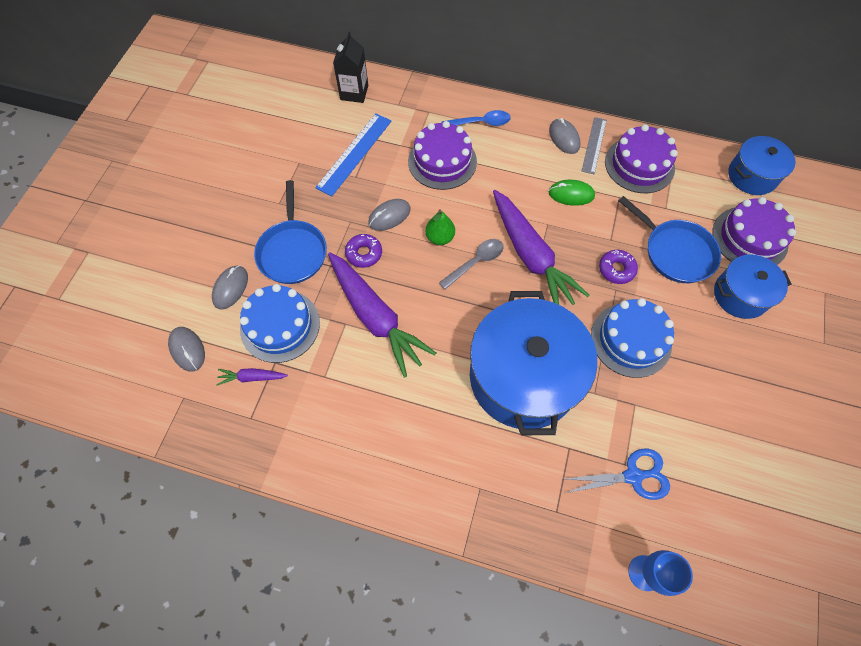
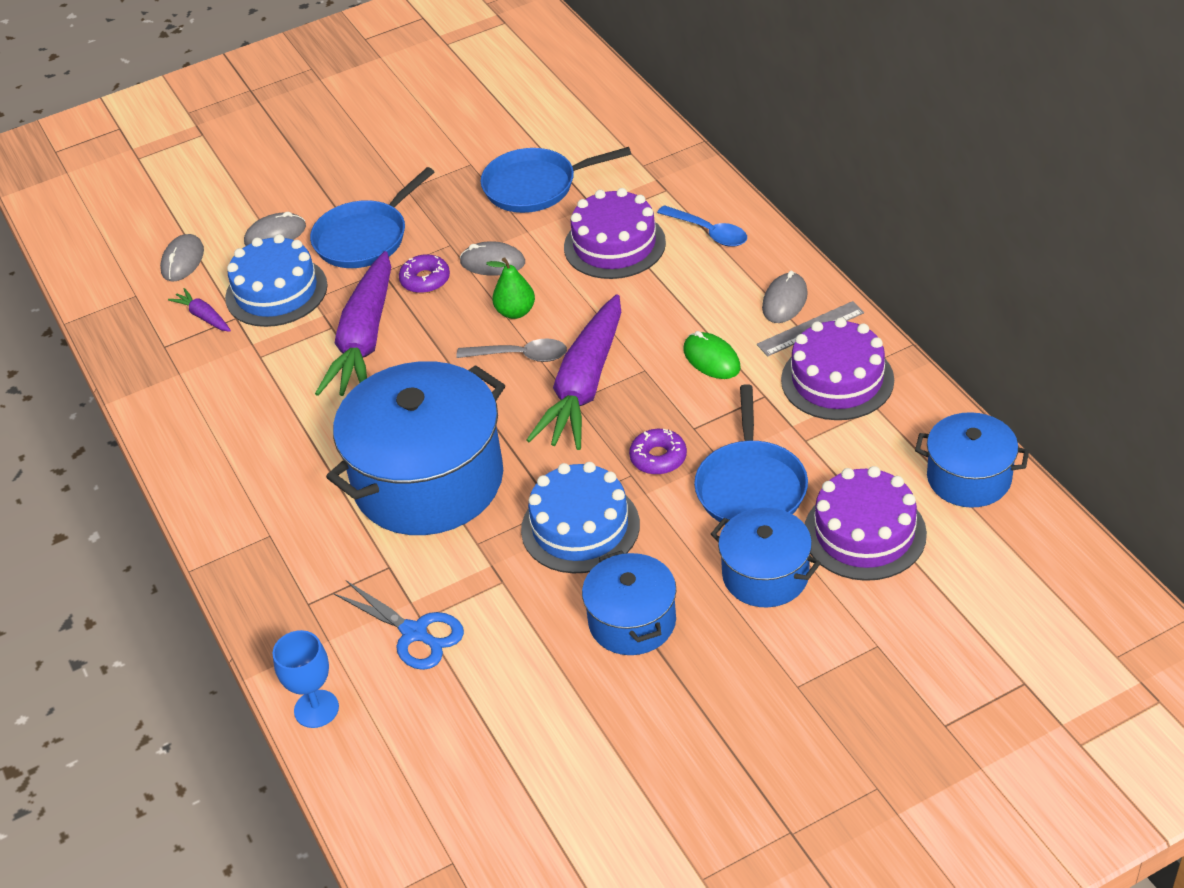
camera: 50 degrees right, 20 degrees down
blue ruler [315,113,392,196] -> blue pan [481,147,631,213]
black carton [333,32,368,103] -> none
none -> blue pot [582,550,676,655]

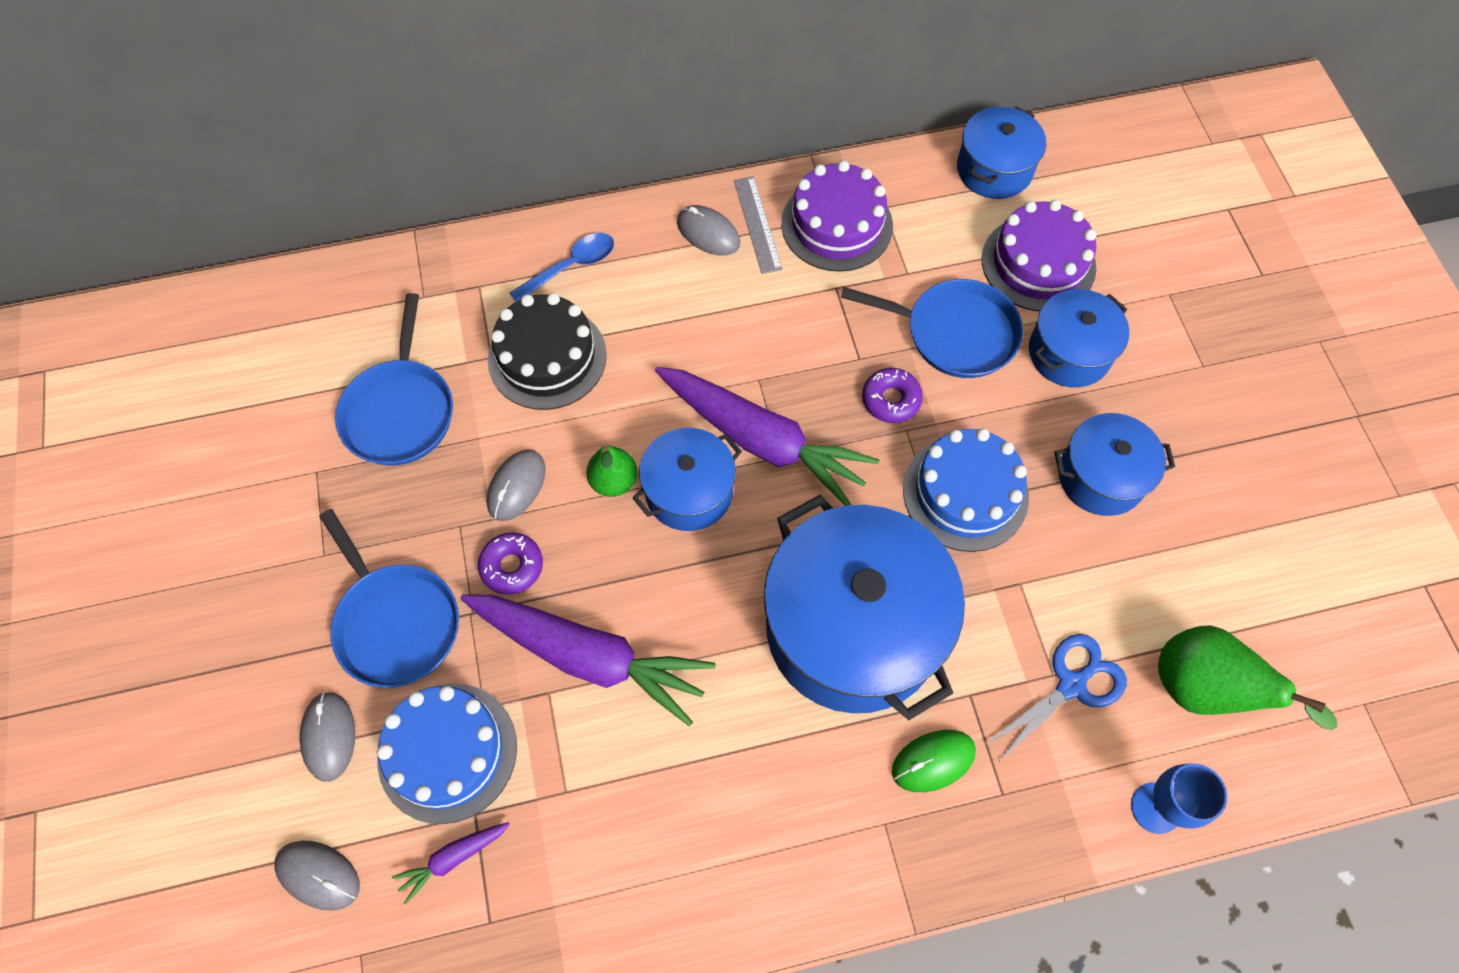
camera: 80 degrees left, 20 degrees up
grey spoon [456,338,567,362] -> blue pot [633,428,742,531]
purple cake [564,188,666,279] -> black cake [488,293,607,410]
green mouse [683,331,741,379] -> green mouse moved to [892,730,976,792]
none -> green pear [1158,625,1337,730]

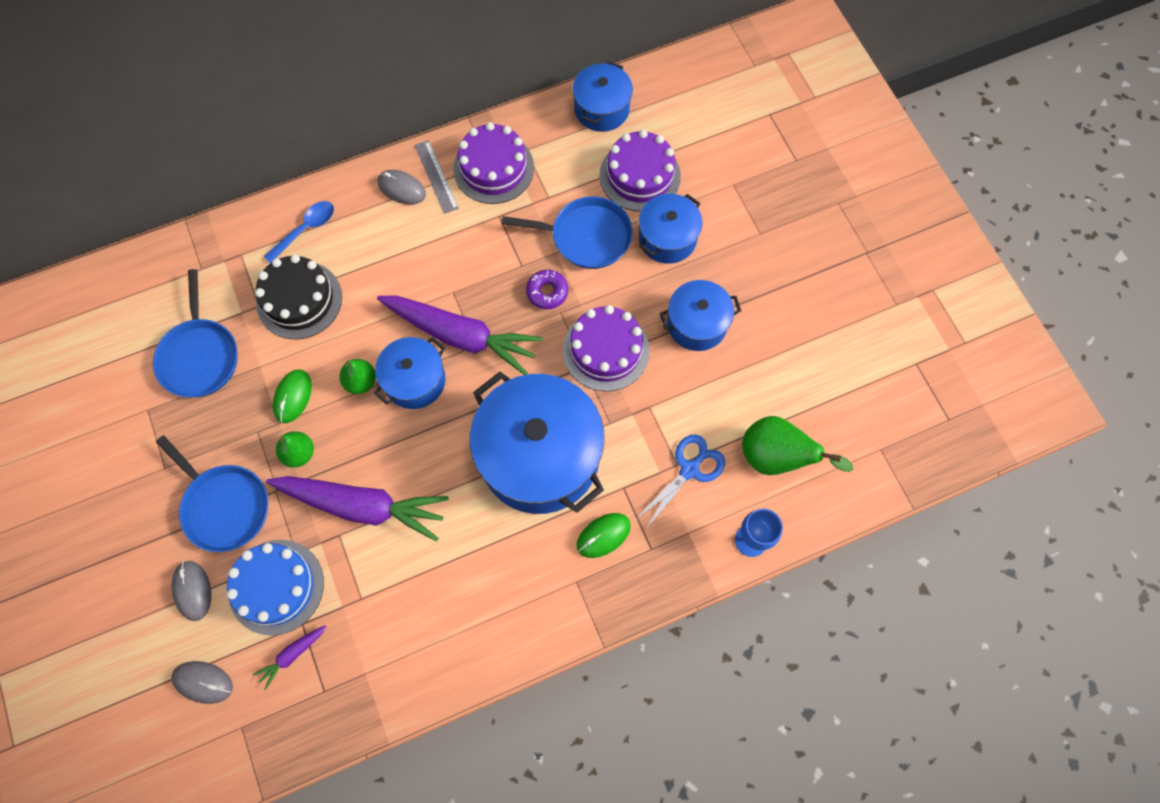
camera: 10 degrees left, 5 degrees up
purple donut [478,533,543,595] -> green pear [276,431,314,468]
grey mouse [487,449,546,521] -> green mouse [273,369,312,423]
blue cake [903,428,1029,552] -> purple cake [563,305,650,391]

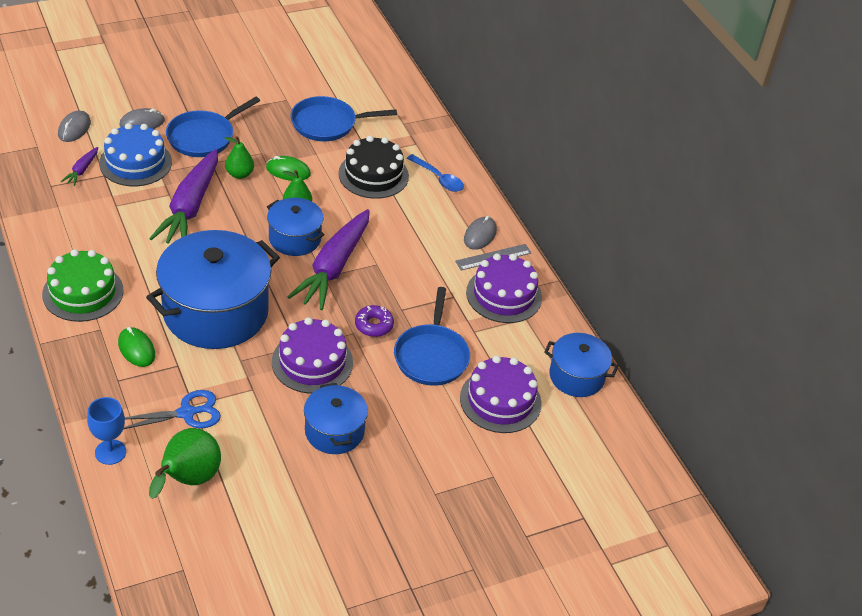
camera: 85 degrees right, 25 degrees down
purple carrot [253,625,327,690] -> purple carrot turned 120 degrees counterclockwise [61,147,98,186]
blue scissors [636,435,725,529] -> blue scissors turned 60 degrees counterclockwise [124,390,221,429]
blue pot [639,194,702,264] -> none
none -> green cake [42,249,124,322]

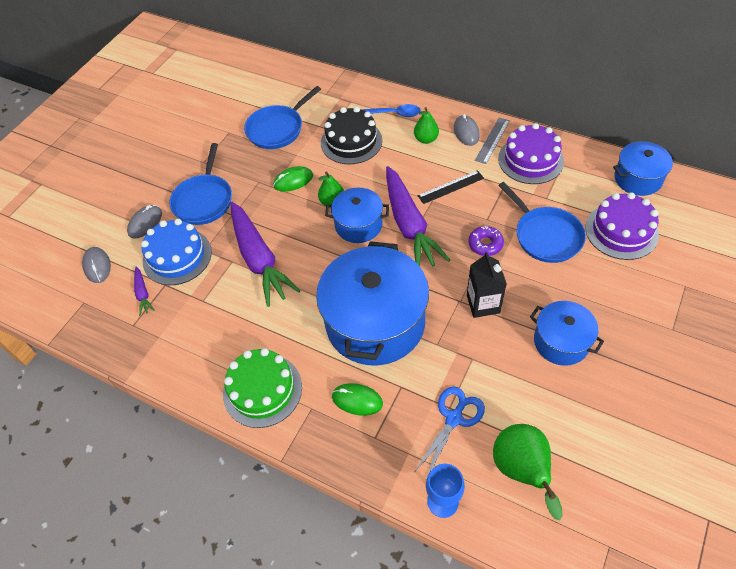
camera: 30 degrees left, 10 degrees up
green pear [224,136,254,179] -> green pear moved to [414,107,439,144]
purple cake [272,317,353,394] -> black carton [467,252,507,318]
none -> black ruler [418,170,484,204]

